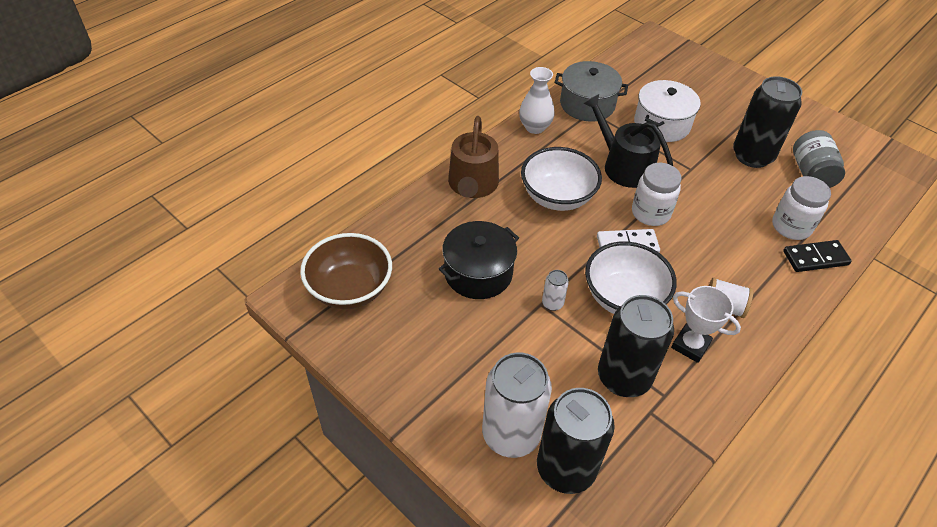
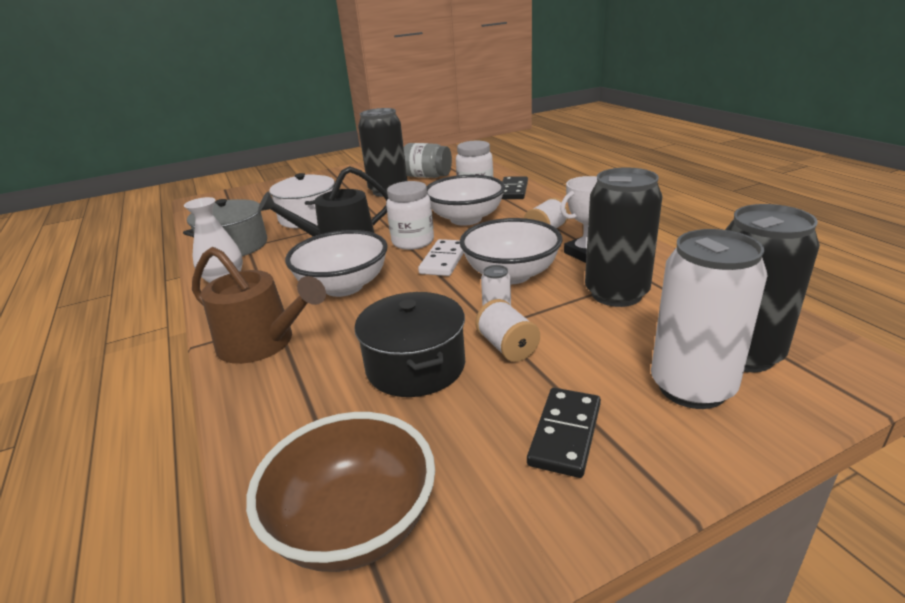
camera: 65 degrees left, 20 degrees down
none -> white bowl [427,175,505,226]
none -> white spool [475,299,540,362]
none -> black domino [527,388,601,478]

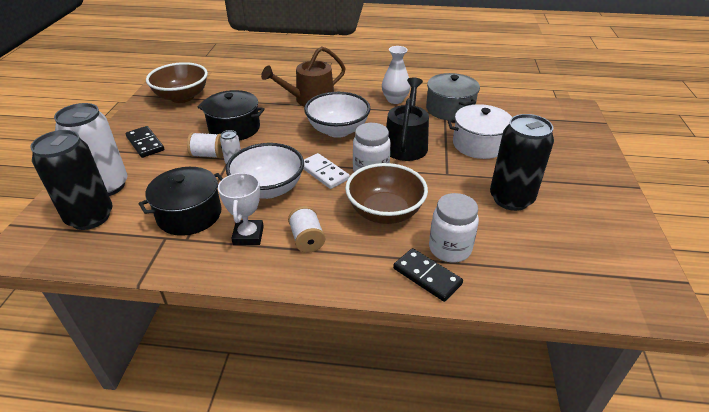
camera: 120 degrees right, 10 degrees up
grey jar [404,143,452,178] -> none
white bowl [427,175,505,226] -> brown bowl [345,163,428,224]
black can [585,167,663,307] -> black pot [139,167,223,236]

